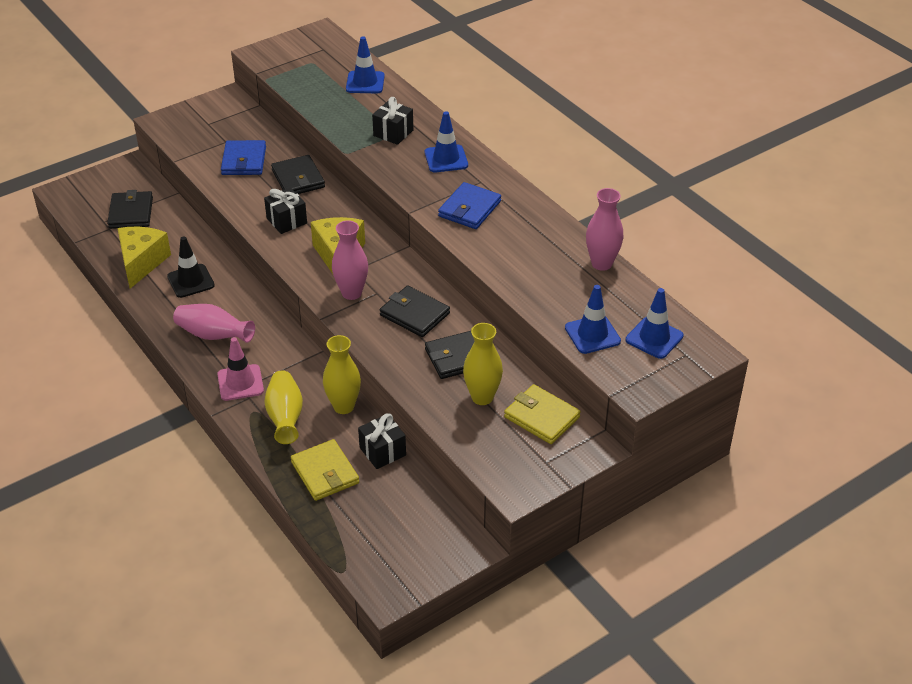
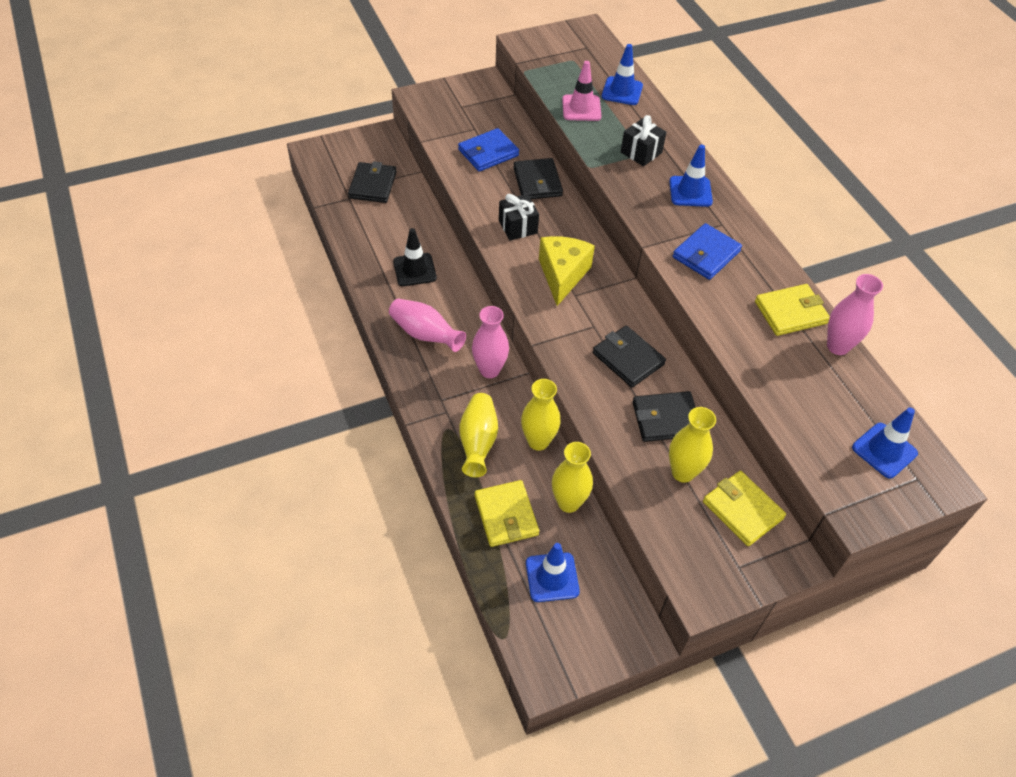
camera: 10 degrees right, 10 degrees up
yellow cheese [117,227,171,289] -> none
pink traffic cone [217,337,264,401] -> pink traffic cone moved to [562,61,601,121]
blue wallet [221,140,266,175] -> blue wallet turned 45 degrees clockwise [458,128,519,172]
pink vase [332,220,368,300] -> pink vase moved to [472,306,509,378]
black gift [358,413,406,469] -> yellow vase [552,442,593,513]
blue traffic cone [565,285,621,354] -> blue traffic cone moved to [526,543,580,602]
none -> yellow wallet [755,284,830,336]

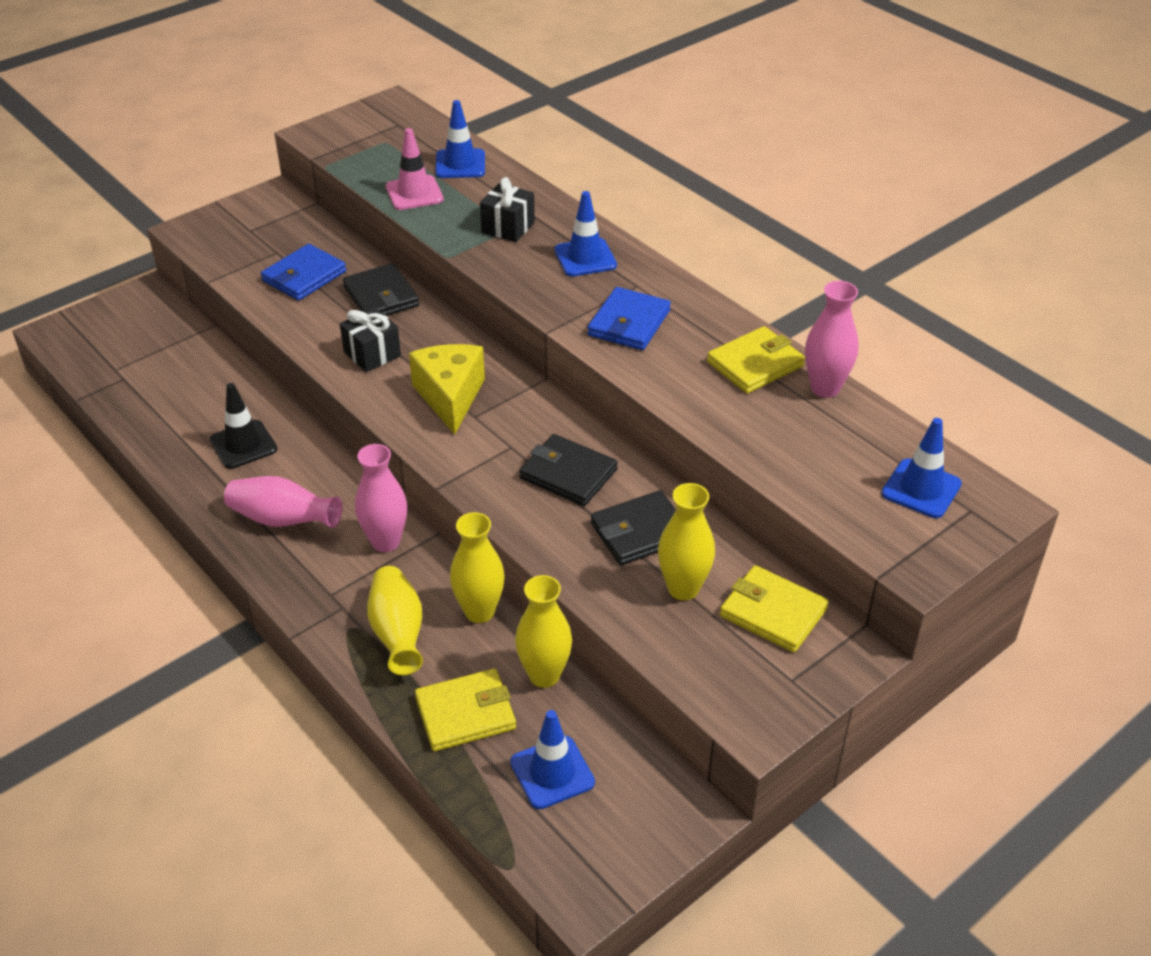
camera: 15 degrees left, 10 degrees down
black wallet [348,161,397,203] -> none
yellow wallet [475,480,539,547] -> yellow wallet turned 75 degrees counterclockwise [415,668,516,751]

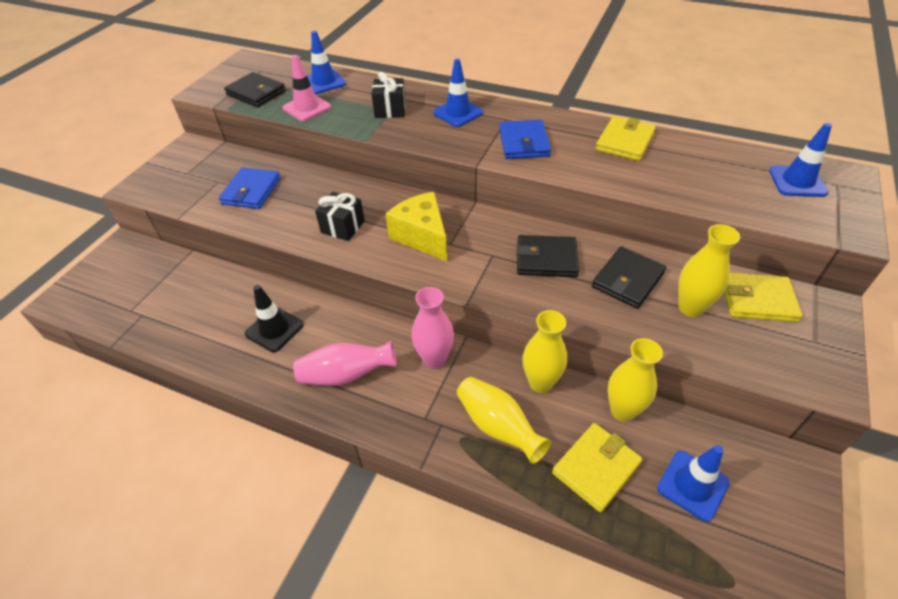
camera: 25 degrees left, 5 degrees up
black wallet [343,263,419,316] -> black wallet moved to [224,72,286,107]
pink vase [805,281,859,398] -> none

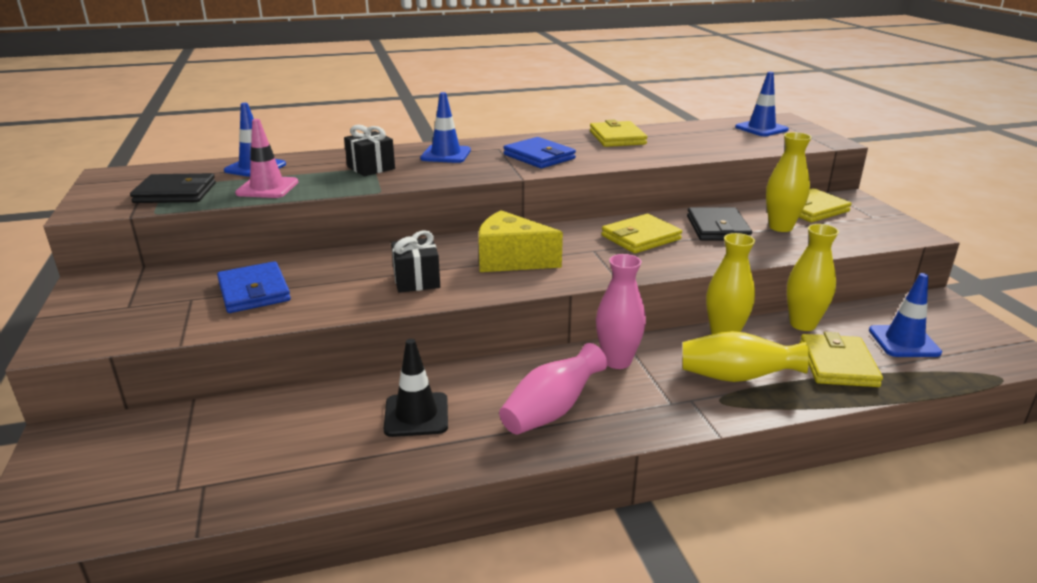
camera: 40 degrees left, 20 degrees down
black wallet [516,235,579,277] -> yellow wallet [601,214,682,253]

